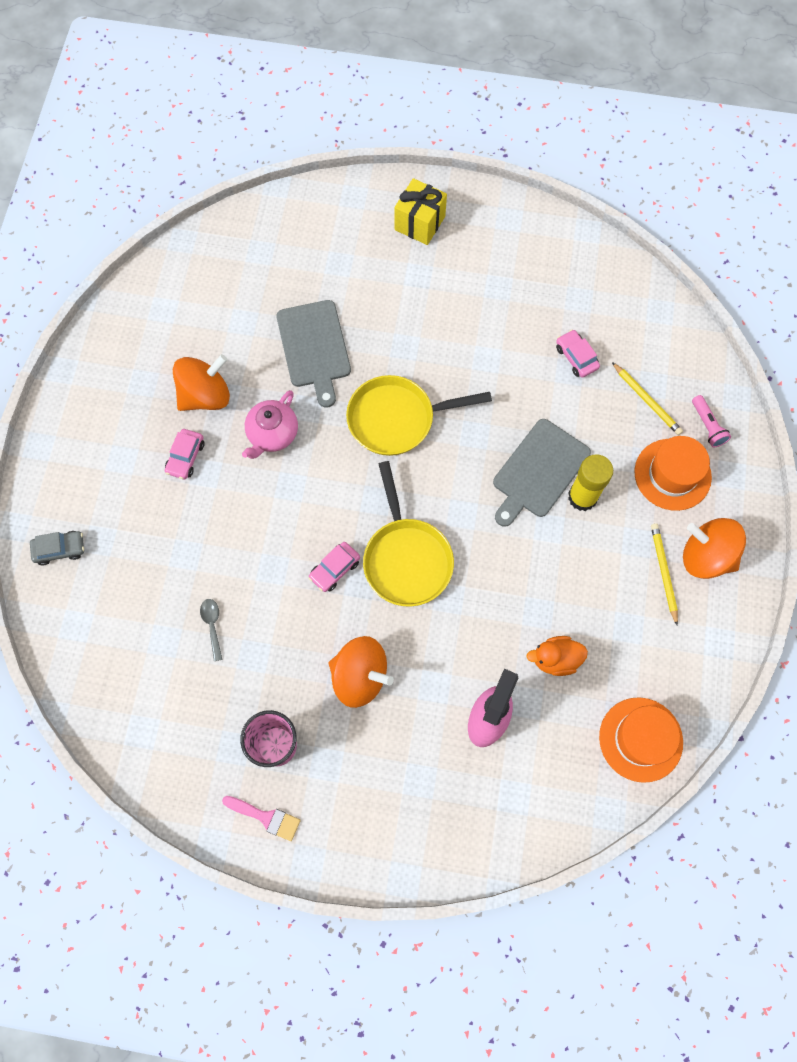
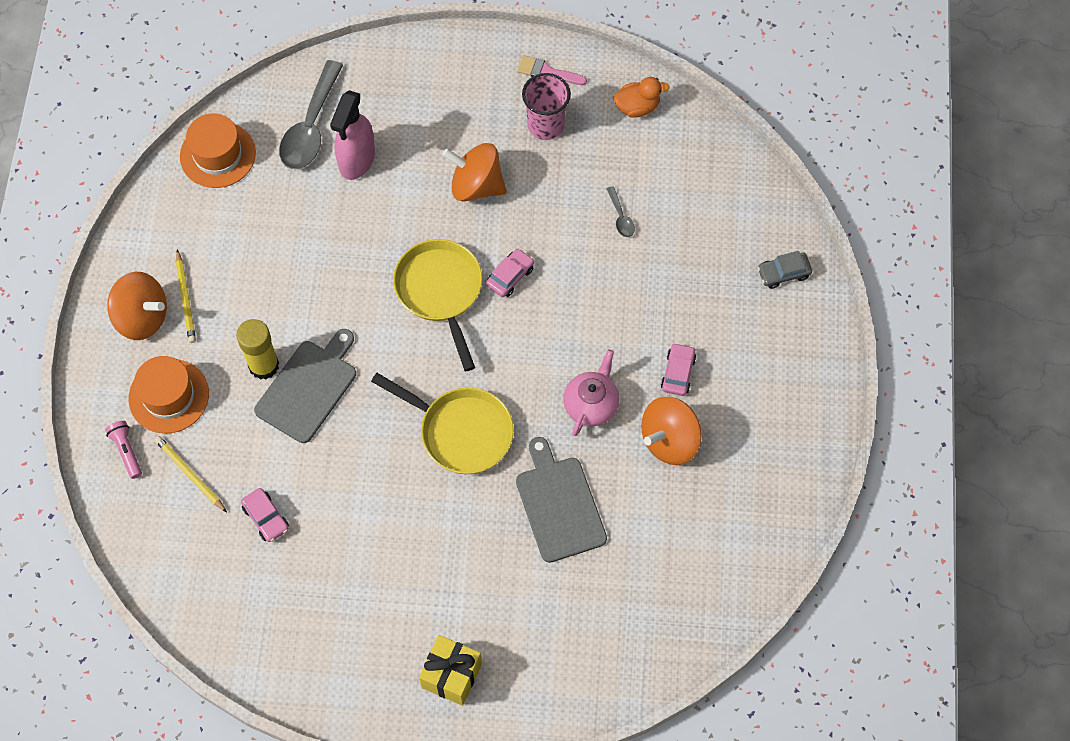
camera: 175 degrees right, 5 degrees down
yellow pan [346,375,492,456] -> yellow pan turned 45 degrees clockwise [371,373,514,474]
orange duck [526,636,588,676] -> orange duck moved to [613,77,670,118]
none -> grey spoon [279,60,343,169]

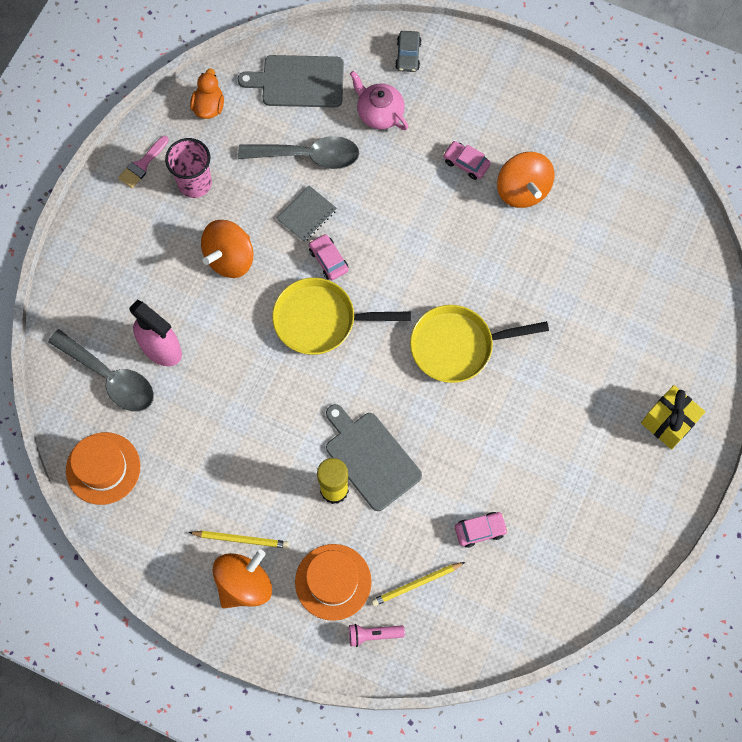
camera: 70 degrees left, 5 degrees up
yellow pan [371,373,514,474] -> yellow pan turned 150 degrees counterclockwise [410,305,549,383]
grey cutting board [516,437,607,563] -> grey cutting board moved to [238,55,344,107]
pink teapot [563,350,620,436] -> pink teapot moved to [350,71,408,130]
grey spoon [607,186,635,237] -> grey spoon [238,136,359,169], size x2.24
none -> grey notebook [276,186,337,242]

